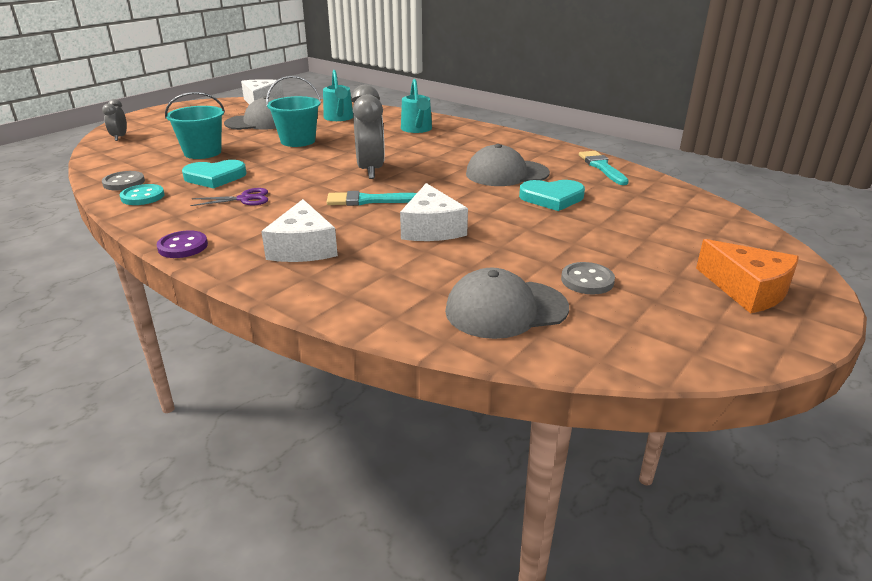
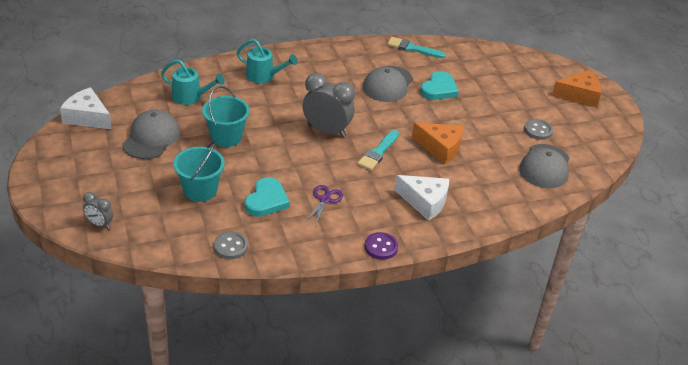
camera: 60 degrees left, 10 degrees up
turquoise button [120,184,164,205] -> none
white cheese [400,183,468,241] -> orange cheese [412,122,463,164]

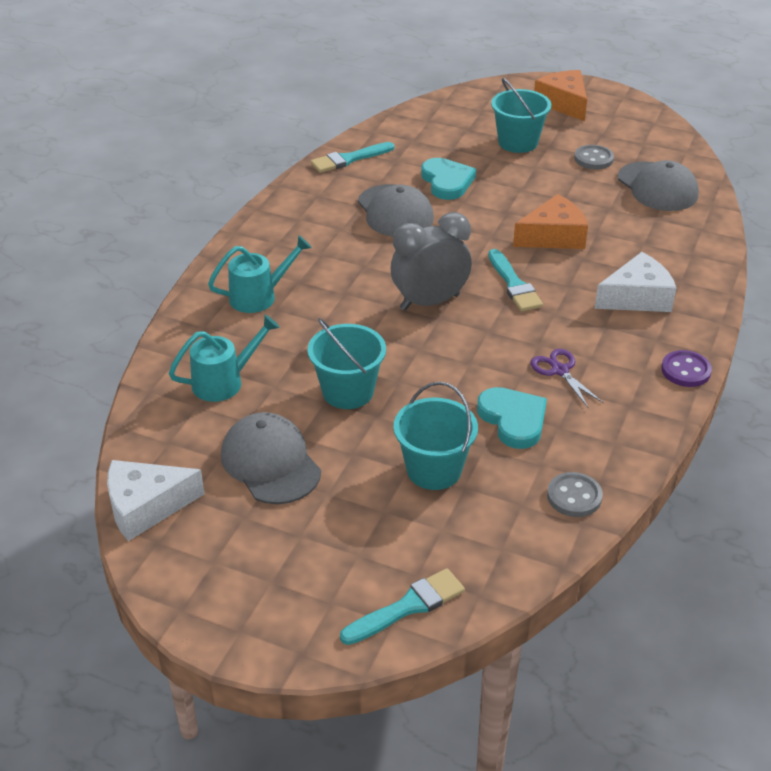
camera: 45 degrees left, 0 degrees up
grey clock [83,192,113,229] -> turquoise brush [340,568,465,645]
orange cheese [552,70,602,107] -> orange cheese turned 60 degrees counterclockwise [534,70,587,121]
none -> turquoise bucket [491,78,551,153]

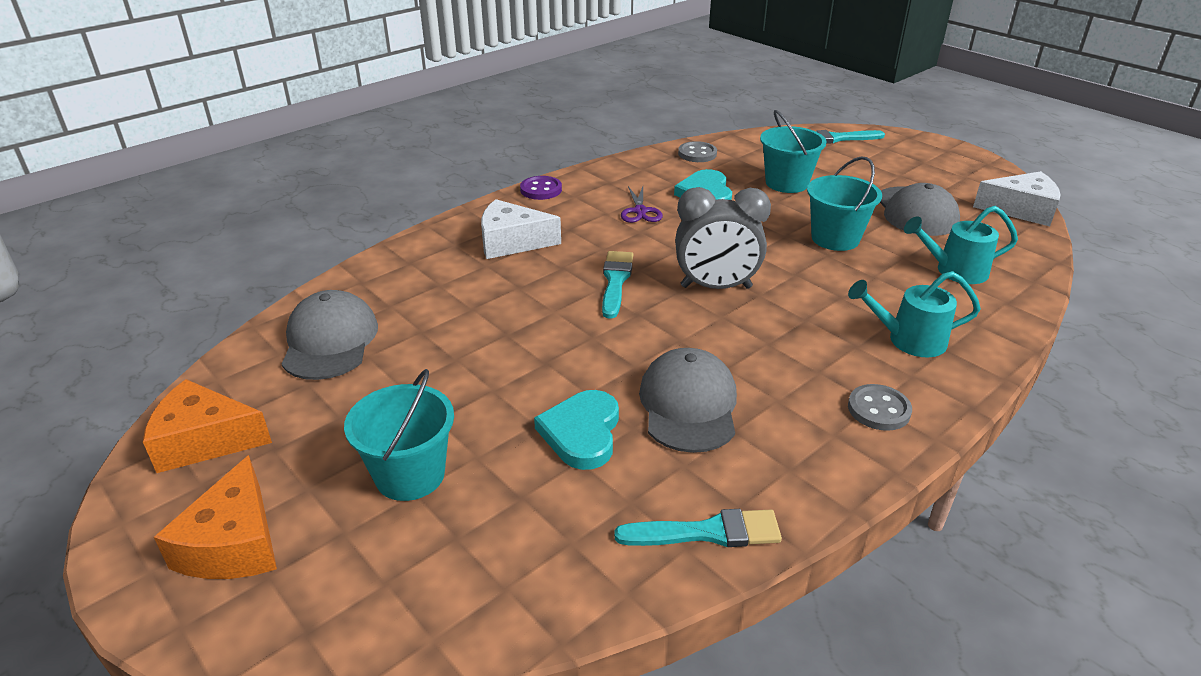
camera: 155 degrees left, 5 degrees down
orange cheese [513,194,588,249] -> orange cheese moved to [143,379,272,473]
grey button [574,145,614,170] -> grey button moved to [848,384,912,431]

